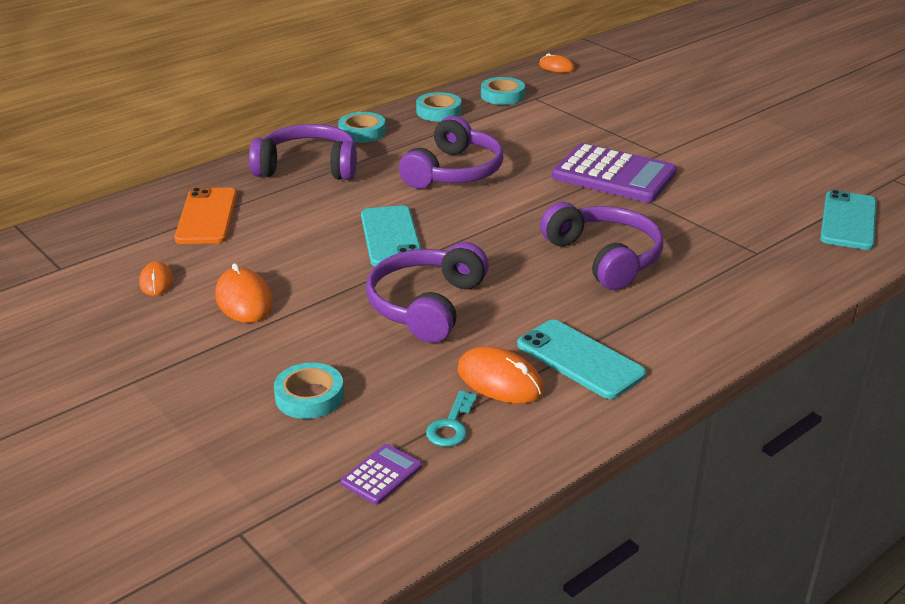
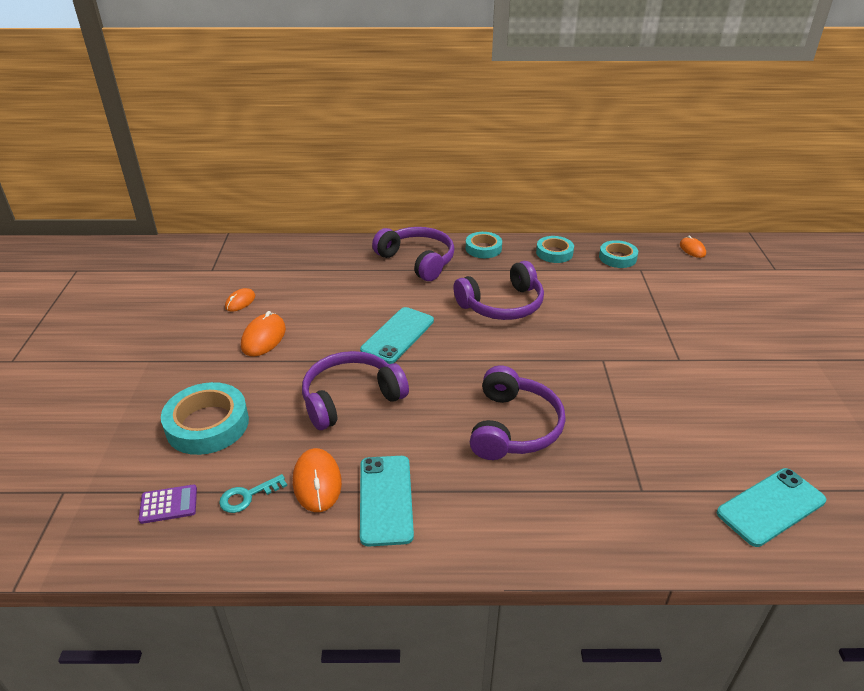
camera: 40 degrees right, 5 degrees up
orange phone [174,187,237,244] -> none
turquoise tape [274,362,344,419] -> turquoise tape [161,382,249,455], size x1.62
purple calculator [552,143,677,203] -> none

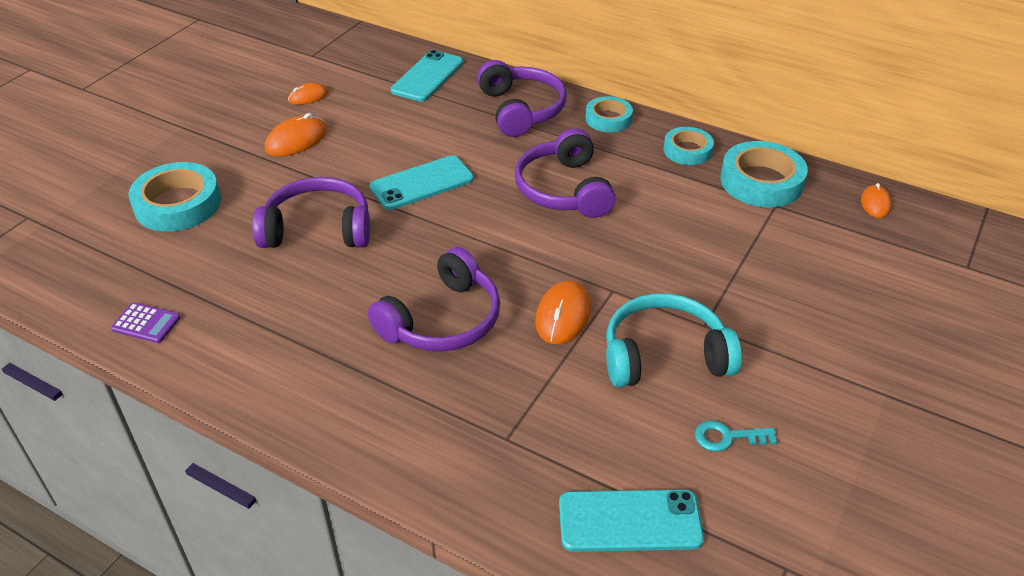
camera: 30 degrees right, 5 degrees up
purple calculator [139,484,197,524] -> purple calculator moved to [111,302,180,343]
turquoise key [219,474,287,513] -> turquoise key moved to [695,420,777,452]
orange mouse [293,448,342,512] -> orange mouse moved to [535,280,591,344]
turquoise phone [360,456,414,546] -> turquoise phone moved to [391,50,463,102]
purple headphones [454,261,544,320] -> purple headphones turned 75 degrees clockwise [515,128,616,218]
turquoise tape [599,240,638,268] -> turquoise tape [720,141,808,207], size x1.62
none -> turquoise headphones [606,293,742,387]

